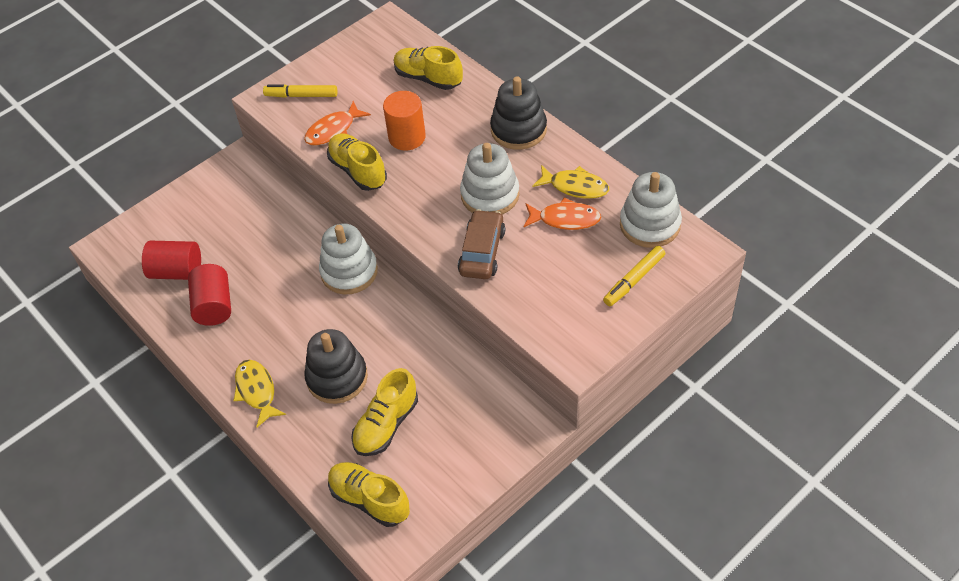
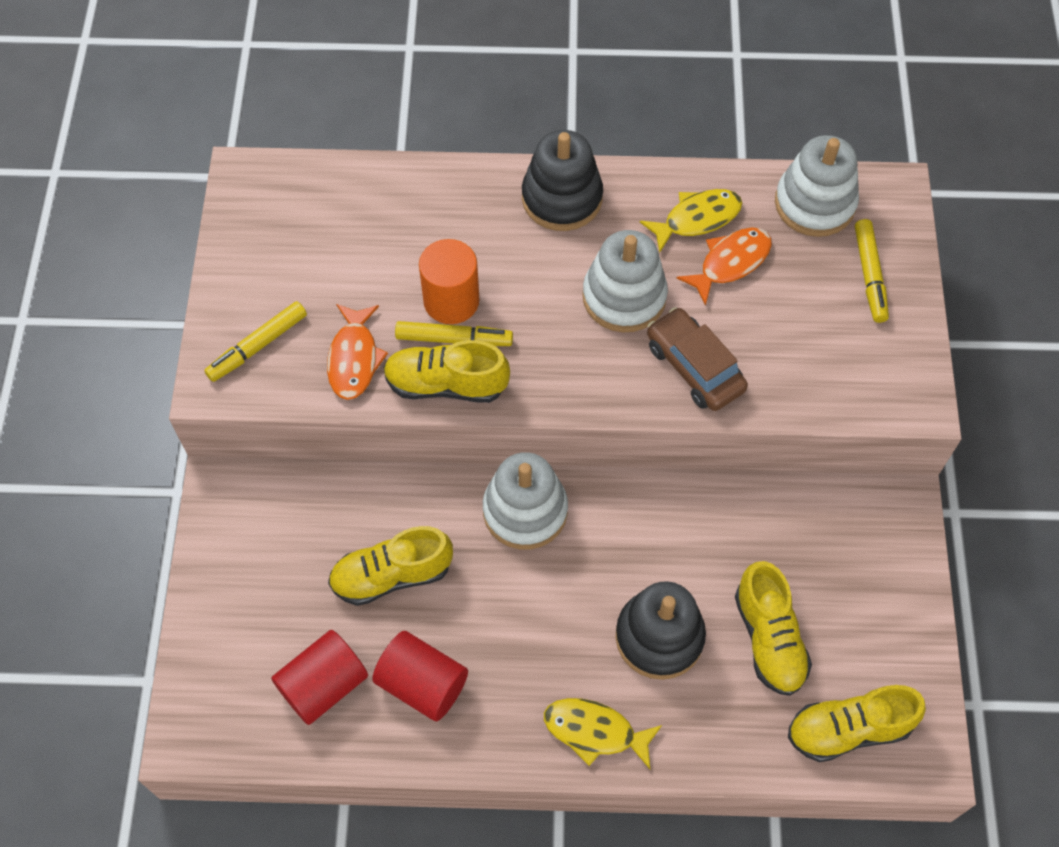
camera: 50 degrees left, 10 degrees up
yellow shoe [394,46,463,90] -> yellow shoe moved to [328,526,453,606]
none -> yellow marker [395,321,513,346]

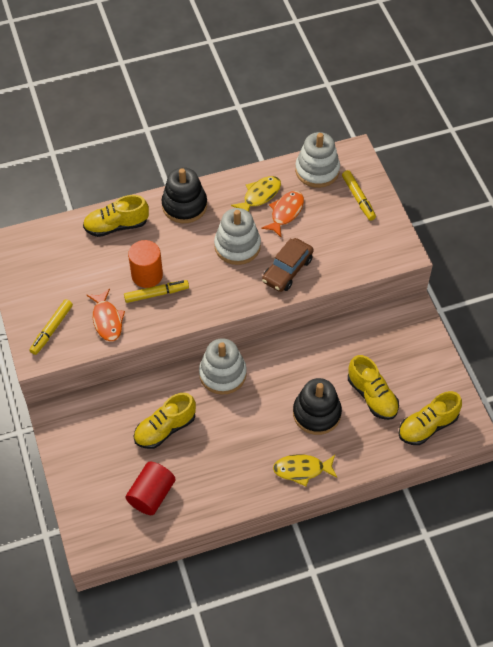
camera: 20 degrees left, 5 degrees down
red cylinder [372,631,468,721] -> none
yellow shoe [383,340,510,403] -> yellow shoe moved to [83,195,149,237]
brown car [647,307,748,411] -> brown car turned 90 degrees counterclockwise [262,238,314,292]

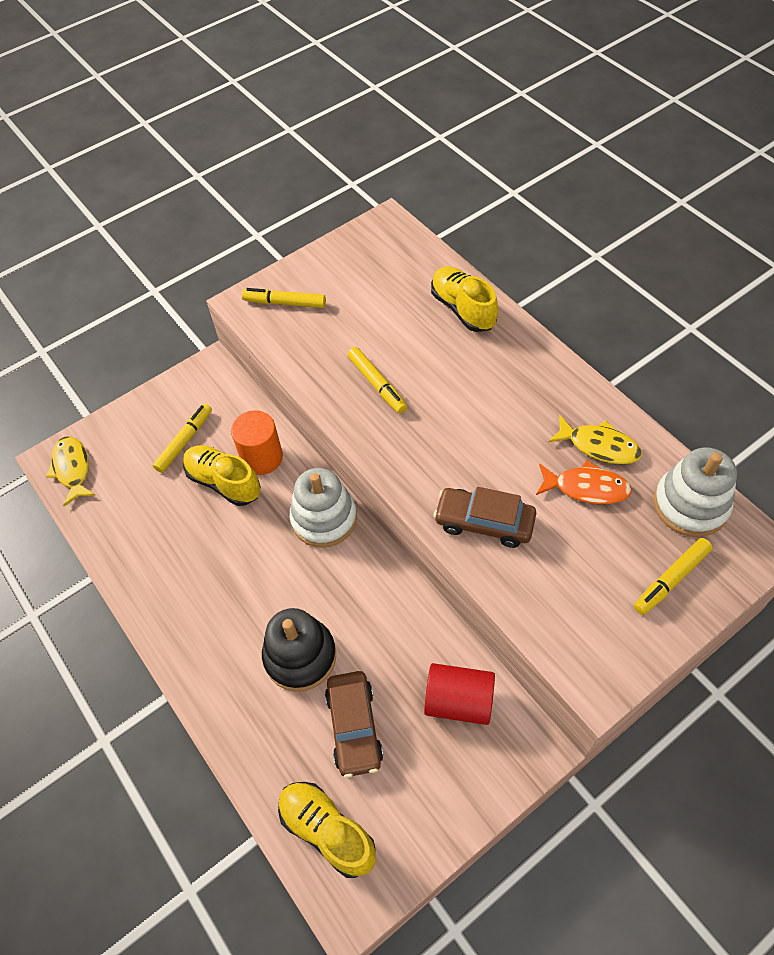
camera: 75 degrees right, 0 degrees up
orange fish [87,289,125,341] -> none
red cylinder [125,462,176,515] -> red cylinder moved to [424,663,495,725]
orange cylinder [128,240,163,288] -> orange cylinder moved to [231,410,283,475]
black stacking toy [162,167,207,223] -> none
white stacking toy [214,208,261,265] -> none
yellow fish [273,454,337,486] -> yellow fish moved to [46,436,96,506]
yellow shoe [348,355,399,420] -> brown car [325,671,383,778]
none -> yellow marker [152,403,212,473]

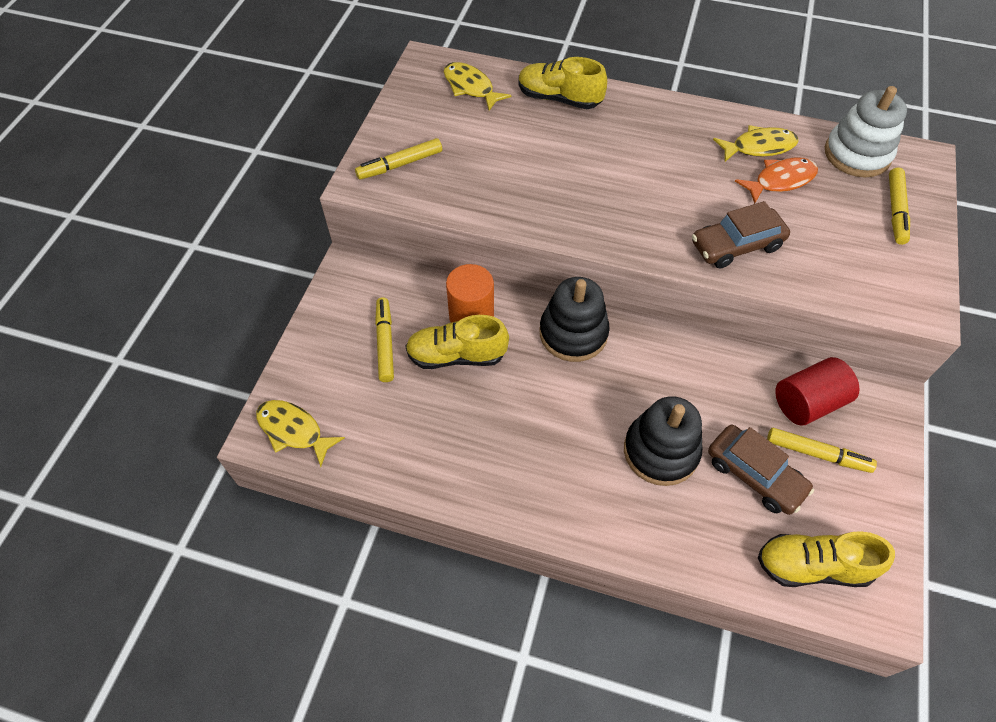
camera: 40 degrees left, 0 degrees up
white stacking toy [289,468,357,548] -> black stacking toy [540,277,610,362]
yellow marker [347,347,407,414] -> yellow marker moved to [767,428,877,473]
none -> yellow fish [444,62,512,111]

